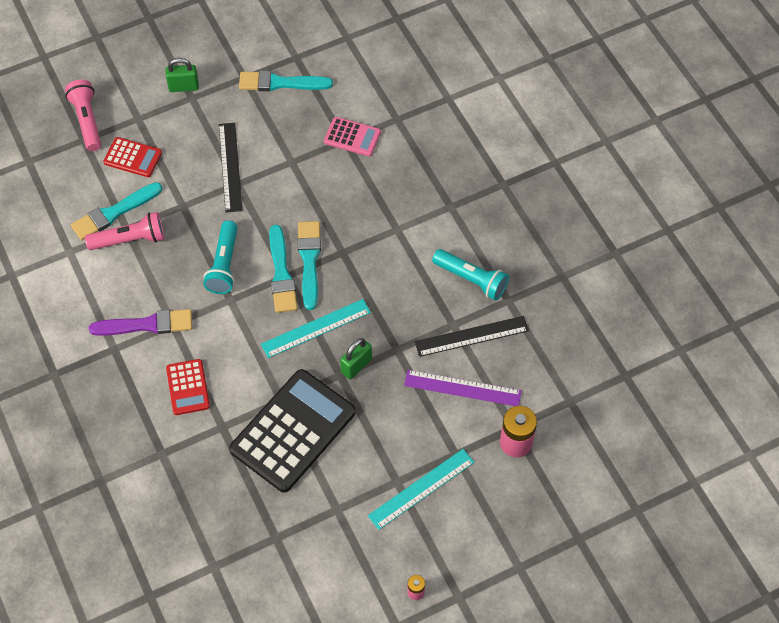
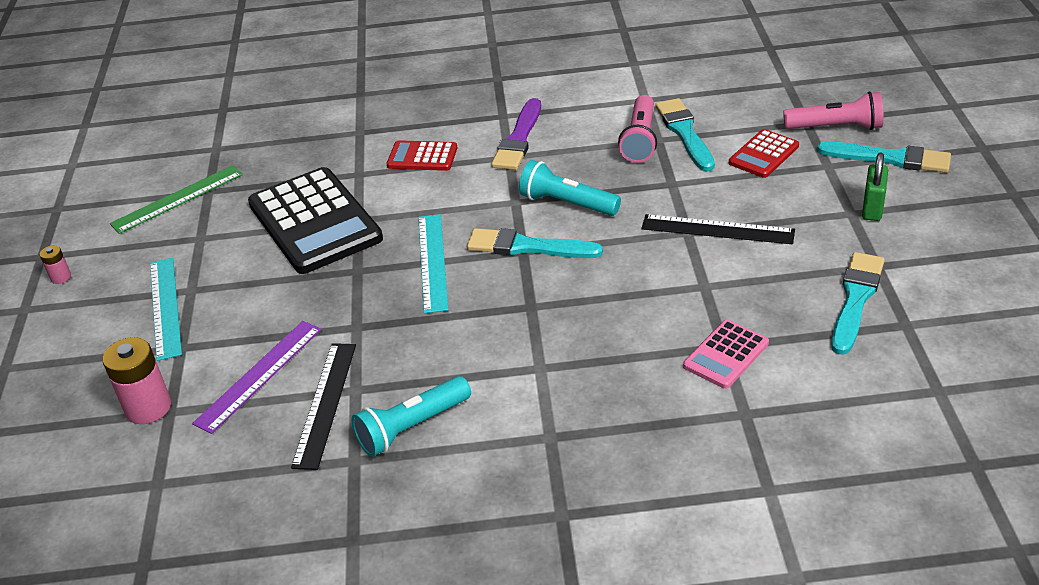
camera: 115 degrees right, 20 degrees down
turquoise brush [298,221,321,310] -> turquoise brush moved to [817,141,951,173]
green padlock [340,338,372,379] -> none
none -> green ruler [110,165,243,234]

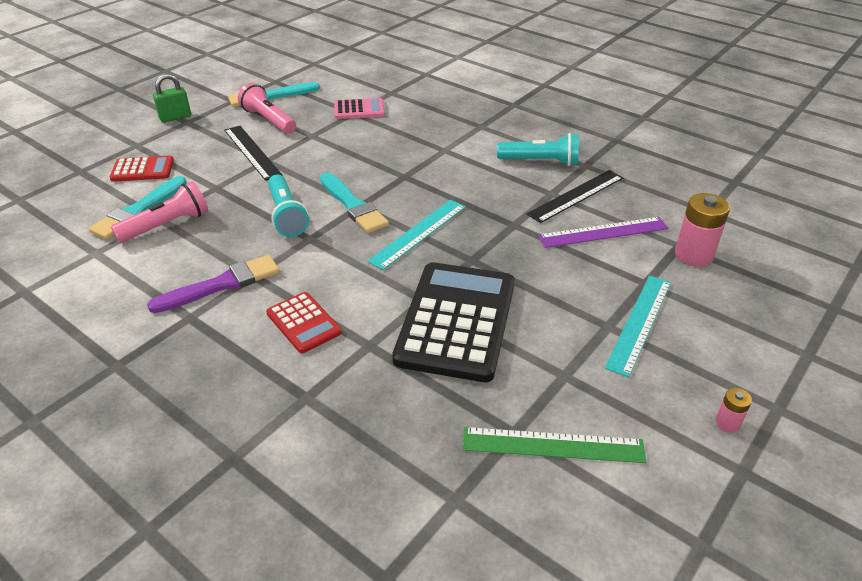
camera: 140 degrees left, 0 degrees up
pink flashlight [783,91,883,130] -> pink flashlight moved to [238,83,296,134]
turquoise brush [817,141,951,173] -> none

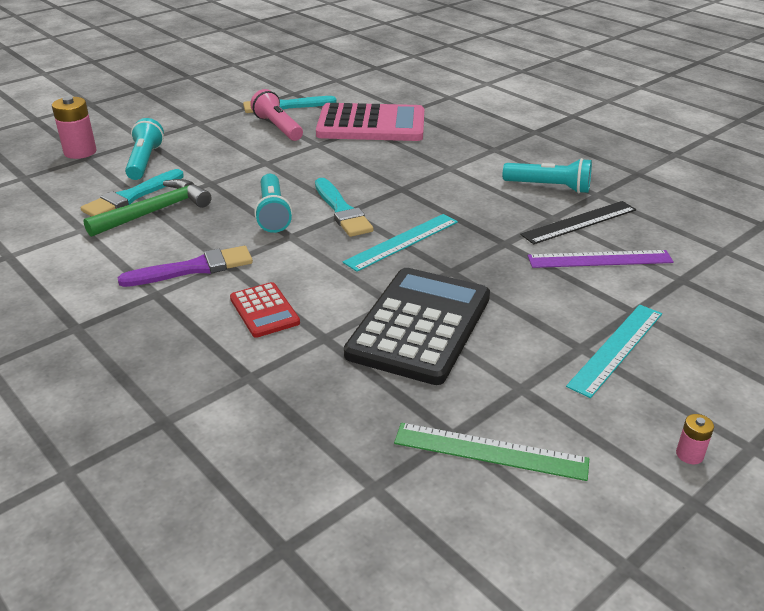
camera: 10 degrees right, 5 degrees down
red calculator [110,155,174,182] -> turquoise flashlight [125,118,164,180]
pink flashlight [111,181,208,243] -> green hammer [83,179,211,237]
green padlock [153,74,191,123] -> none
black ruler [224,126,283,181] -> none
pink calculator [334,98,385,119] -> pink calculator [316,103,424,141], size x2.03
pink battery [675,193,730,267] -> pink battery moved to [52,96,97,159]

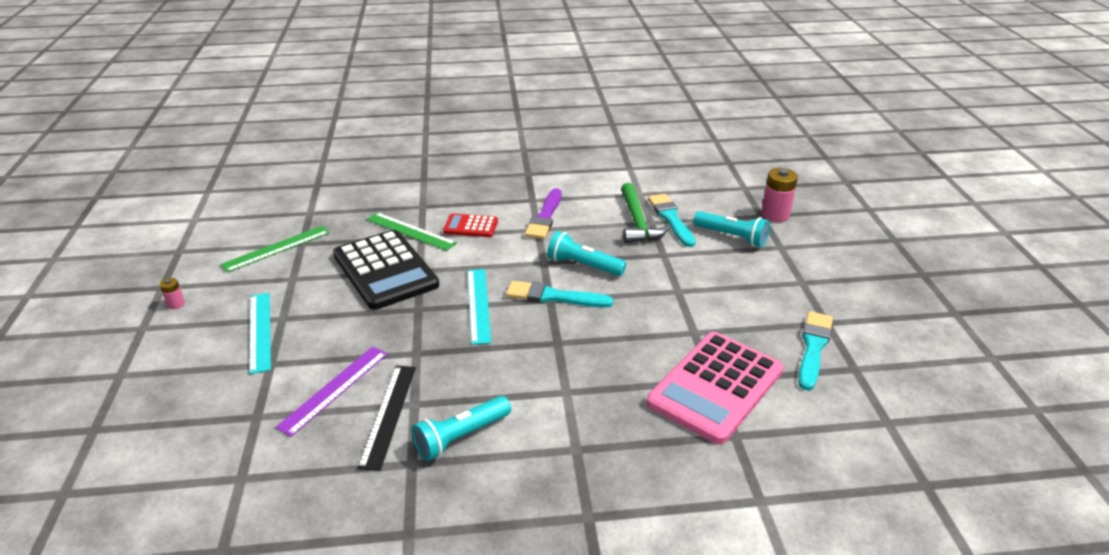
camera: 125 degrees right, 0 degrees up
pink flashlight [250,89,303,141] -> none
none -> green ruler [366,212,457,251]

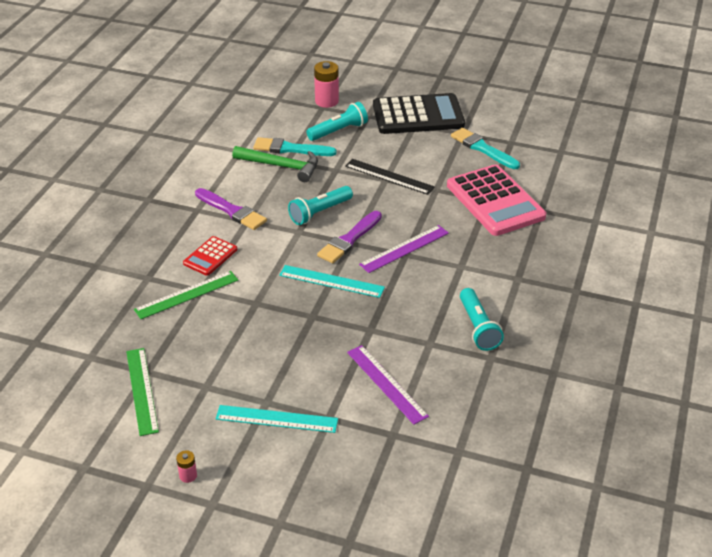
camera: 65 degrees left, 5 degrees up
black calculator [333,230,439,310] -> black calculator moved to [373,93,465,134]
black ruler [358,366,416,471] -> black ruler moved to [345,159,435,195]
turquoise brush [506,281,613,308] -> purple brush [317,211,382,263]
none -> purple ruler [359,225,449,273]

